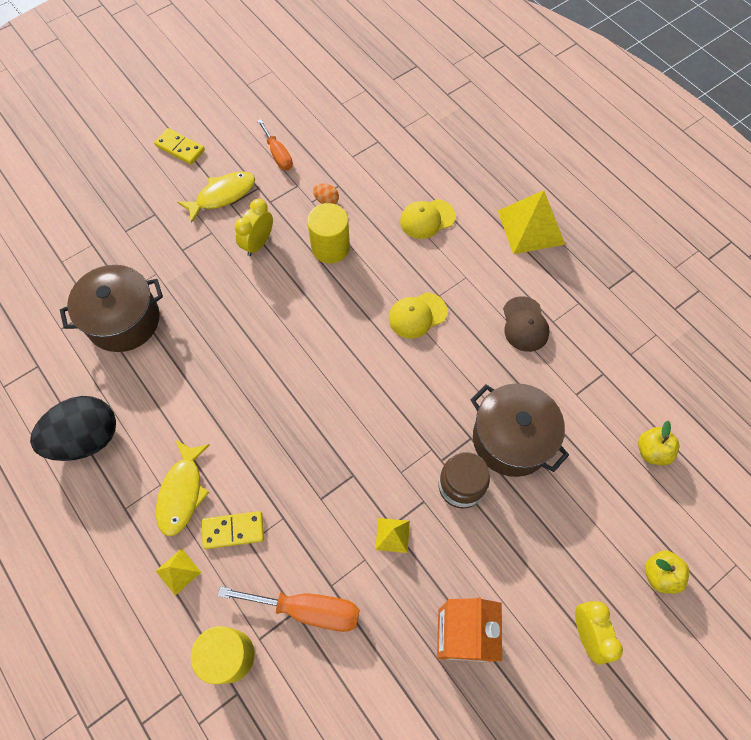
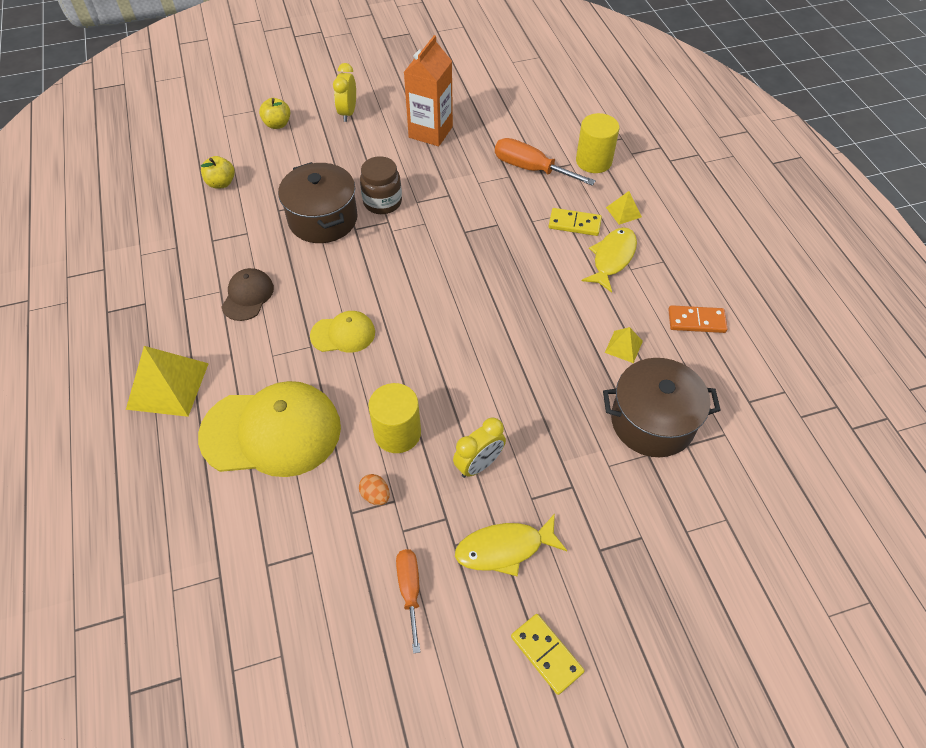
camera: 160 degrees left, 10 degrees down
black egg [30,396,116,461] -> orange domino [668,305,728,333]
yellow pyramid [375,518,410,553] -> yellow pyramid moved to [605,327,643,363]
yellow cap [400,199,456,239] -> yellow cap [198,381,341,477], size x1.99

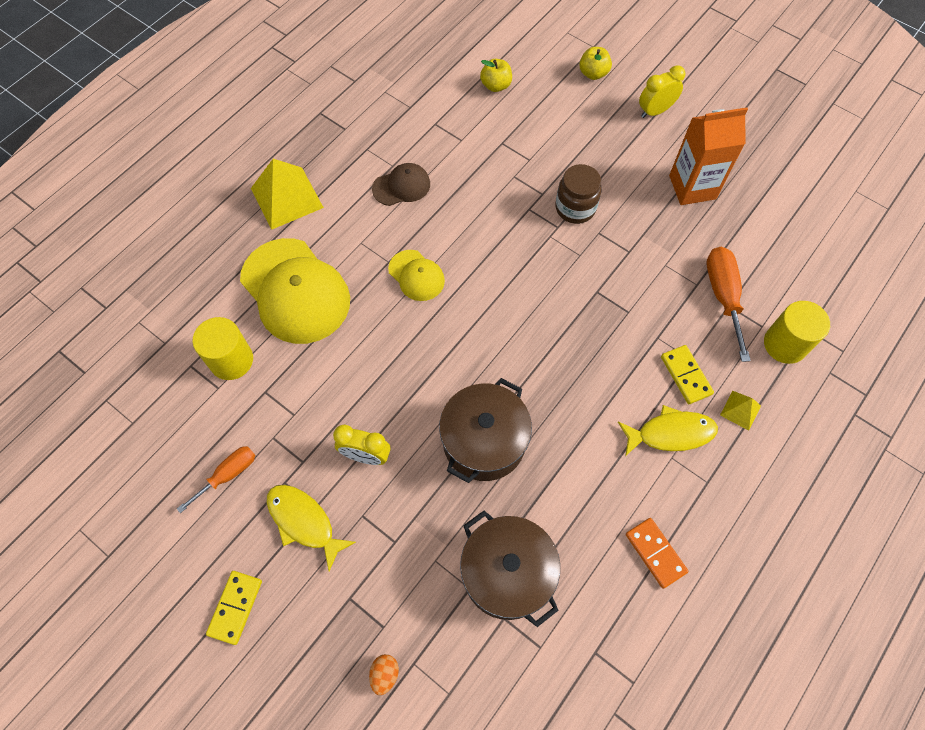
camera: 55 degrees right, 10 degrees up
brown pot [278,162,358,243] -> brown pot moved to [439,378,532,483]
orange egg [359,474,390,505] -> orange egg moved to [369,654,399,695]
yellow cylinder [368,383,421,453] -> yellow cylinder moved to [192,317,253,380]
yellow pyramid [605,327,643,363] -> none

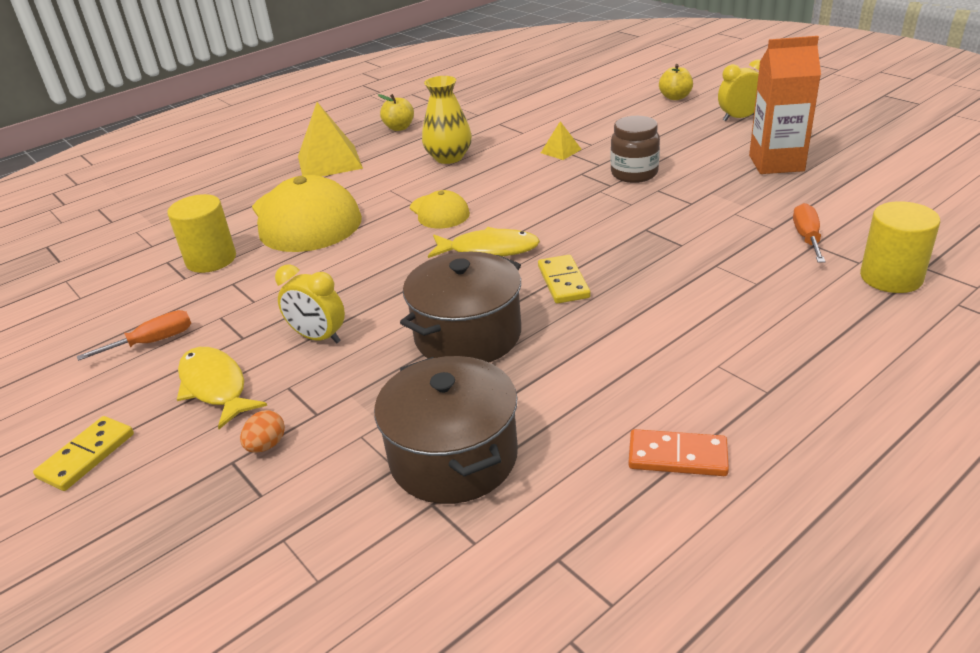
camera: 15 degrees right, 30 degrees down
orange egg [369,654,399,695] -> orange egg moved to [240,410,285,453]
brown cap [372,163,430,206] -> yellow vase [422,76,472,164]
yellow apple [480,59,512,92] -> yellow apple moved to [378,94,414,131]
yellow fish [618,405,718,456] -> yellow fish moved to [428,227,540,258]
orange domino [626,518,689,589] -> orange domino turned 60 degrees counterclockwise [628,429,729,476]
yellow domino [661,345,714,404] -> yellow domino moved to [538,255,590,304]
orange screwdriver [707,247,751,362] -> orange screwdriver [793,203,826,263], size x0.65
yellow pyramid [720,391,761,431] -> yellow pyramid moved to [541,121,582,160]

